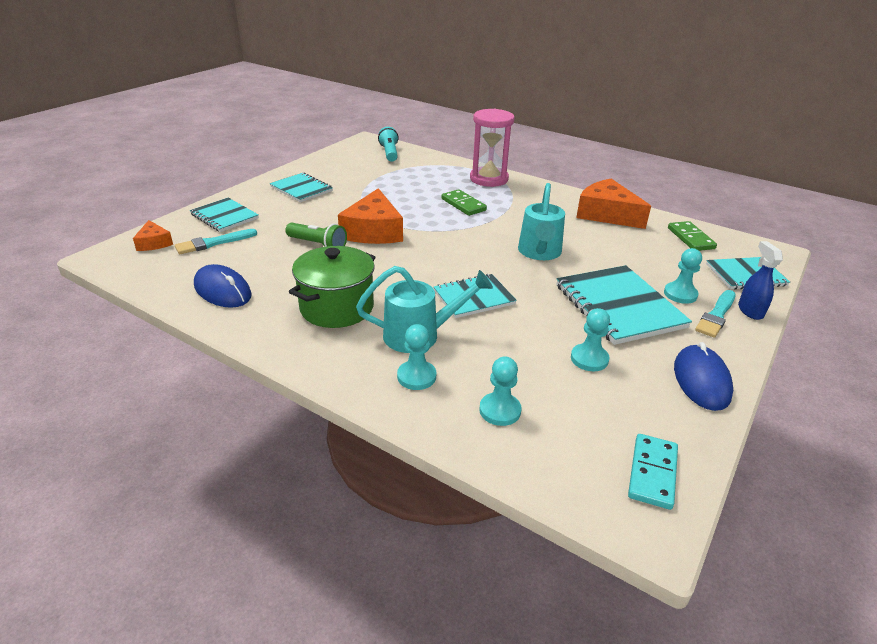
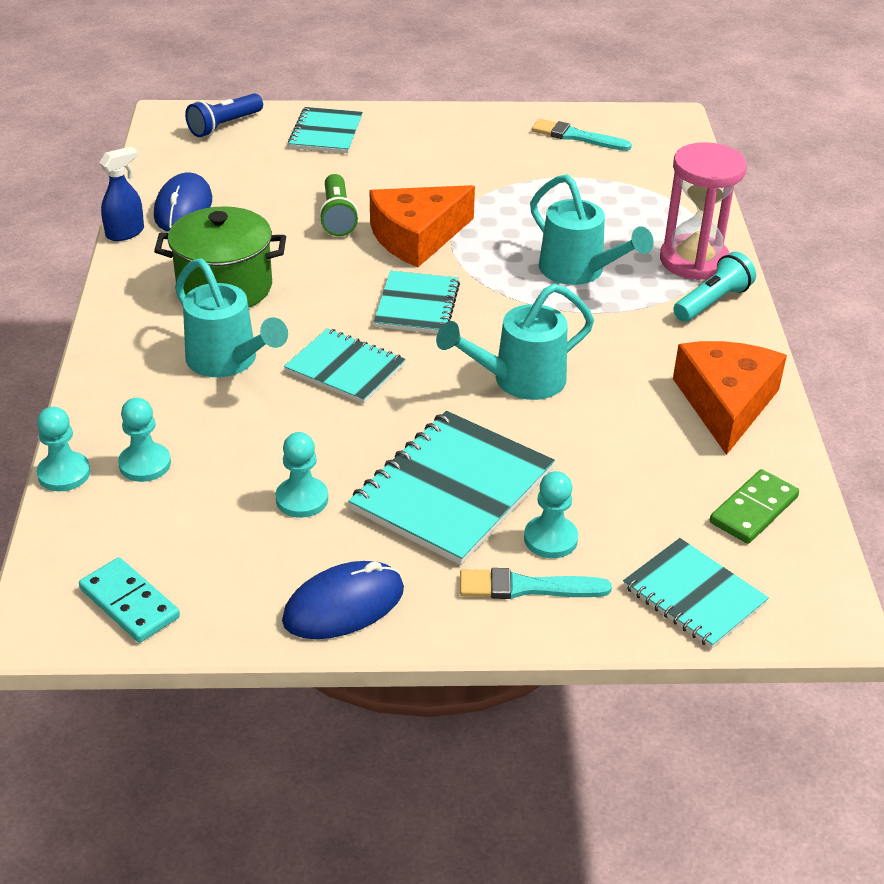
camera: 55 degrees right, 5 degrees up
orange cheese [133,220,173,251] -> blue flashlight [185,93,263,137]
turquoise brush [175,229,257,254] -> turquoise brush moved to [532,119,632,151]
turquoise notebook [270,173,333,202] -> turquoise notebook moved to [374,271,460,334]
turquoise flashlight [378,127,399,162] -> turquoise flashlight moved to [673,252,756,322]
turquoise pawn [397,324,436,390] -> turquoise pawn moved to [36,407,91,491]
green domino [441,189,487,216] -> turquoise watering can [530,174,654,285]
turquoise domino [628,434,678,510] -> turquoise domino turned 60 degrees clockwise [79,557,180,643]
blue spray bottle [738,241,783,320] -> blue spray bottle moved to [99,146,144,241]

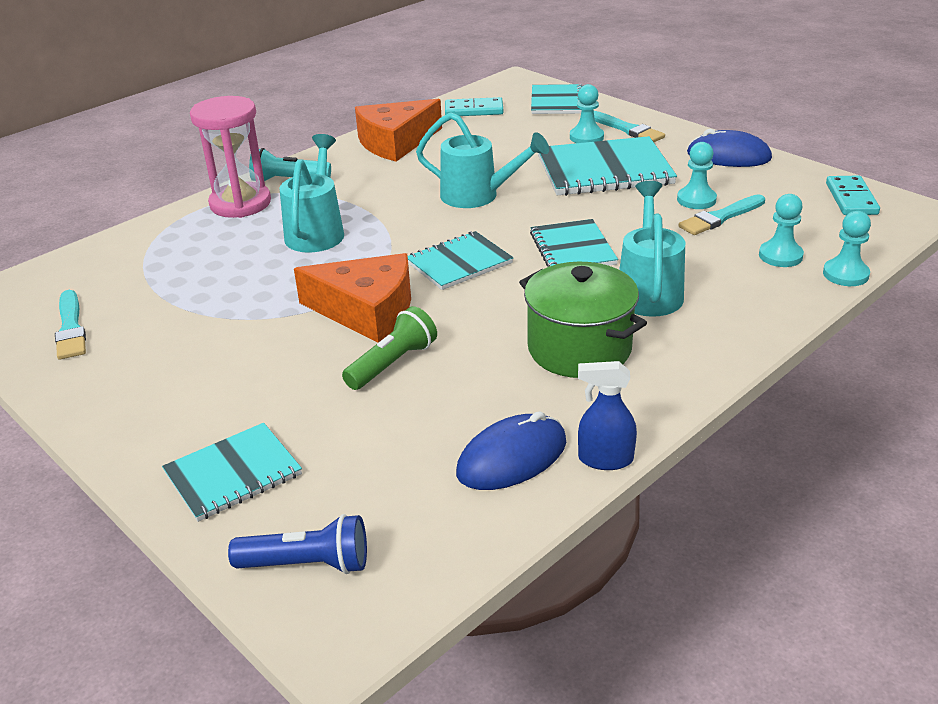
camera: 130 degrees left, 5 degrees down
green domino [710,469,799,544] -> turquoise domino [445,97,503,116]
none -> turquoise brush [678,194,765,235]

